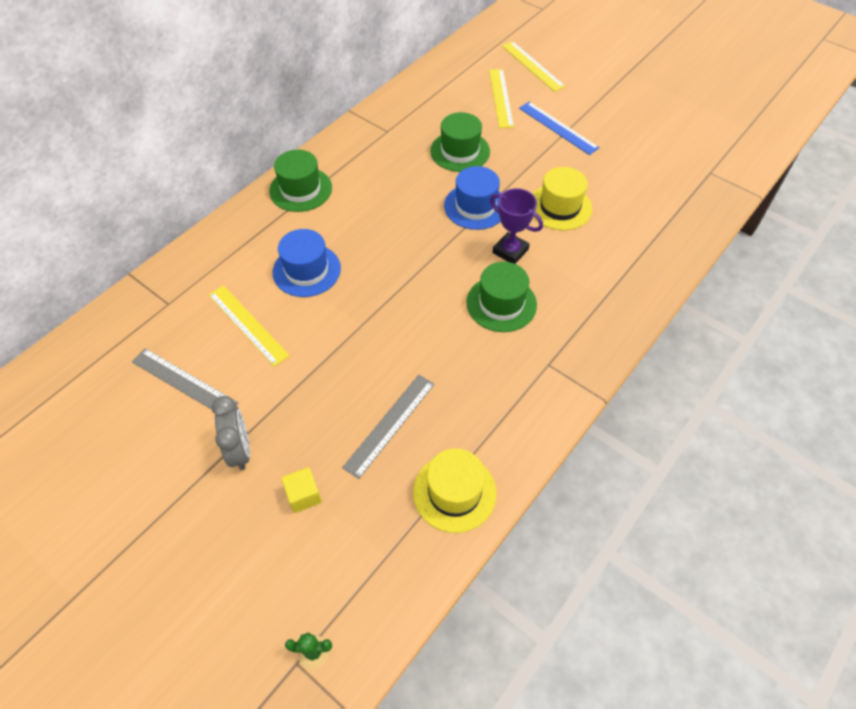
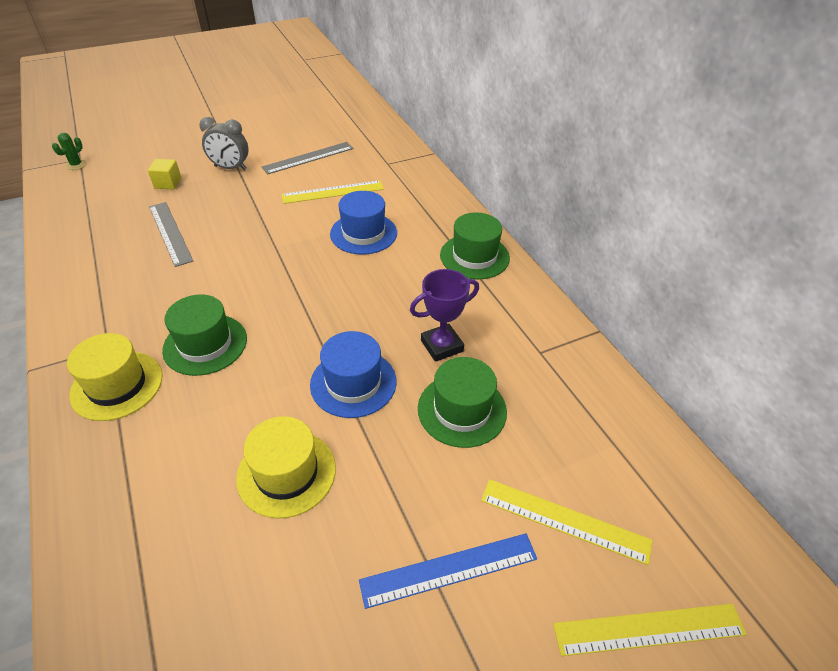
camera: 115 degrees right, 10 degrees down
yellow hat [413,448,497,533] -> yellow hat moved to [67,333,162,421]
purple trophy [490,188,543,264] -> purple trophy moved to [410,269,479,362]

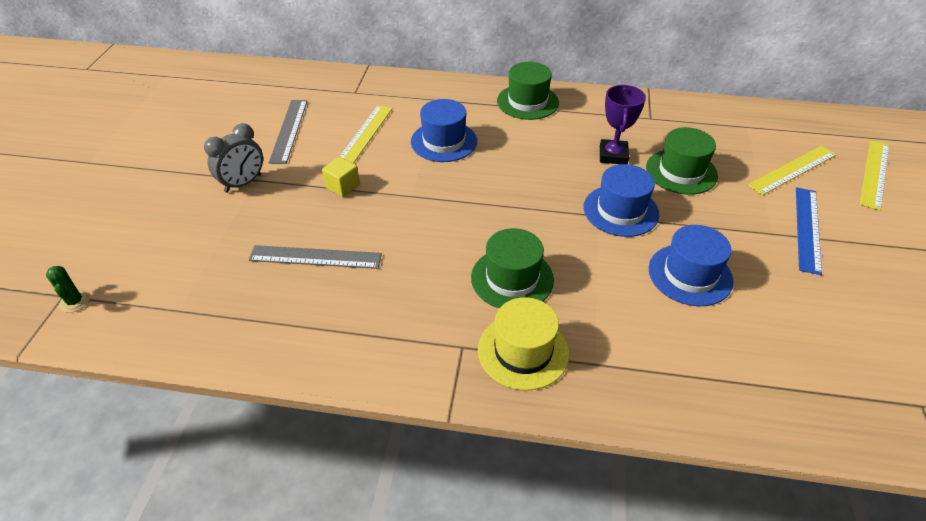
camera: 55 degrees left, 0 degrees up
yellow cube [148,159,181,189] -> yellow cube moved to [322,157,360,197]
yellow hat [236,416,336,518] -> blue hat [649,225,733,306]

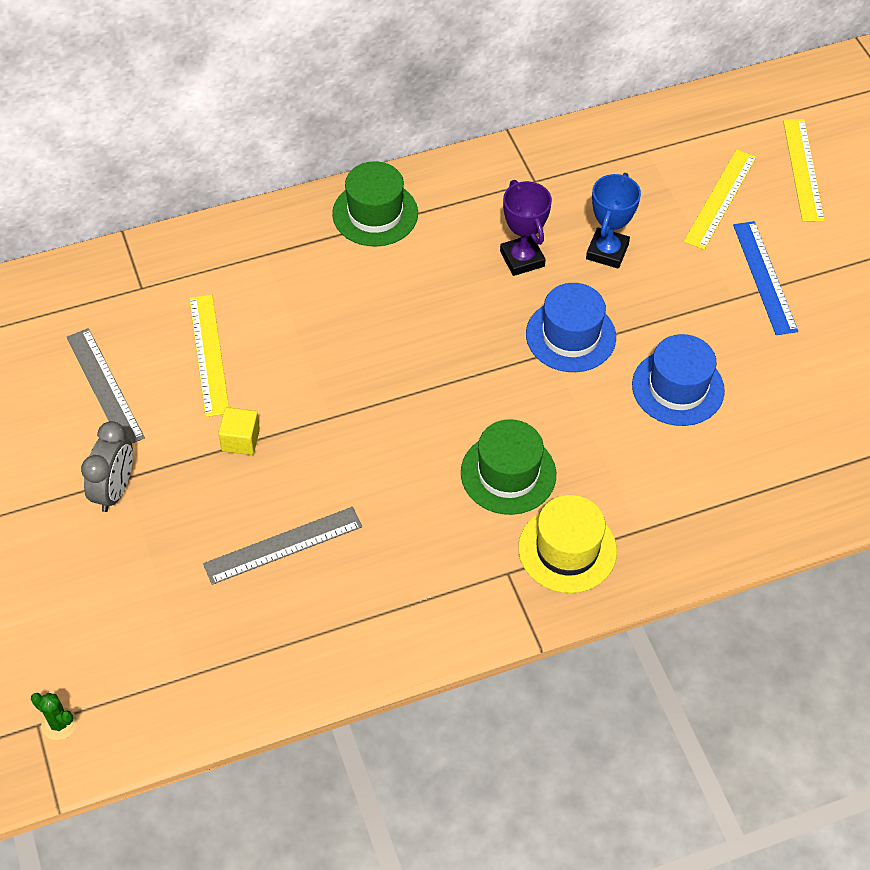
camera: 30 degrees left, 10 degrees up
blue hat [411,99,477,162] -> none
green hat [646,127,718,195] -> blue trophy [586,173,641,269]

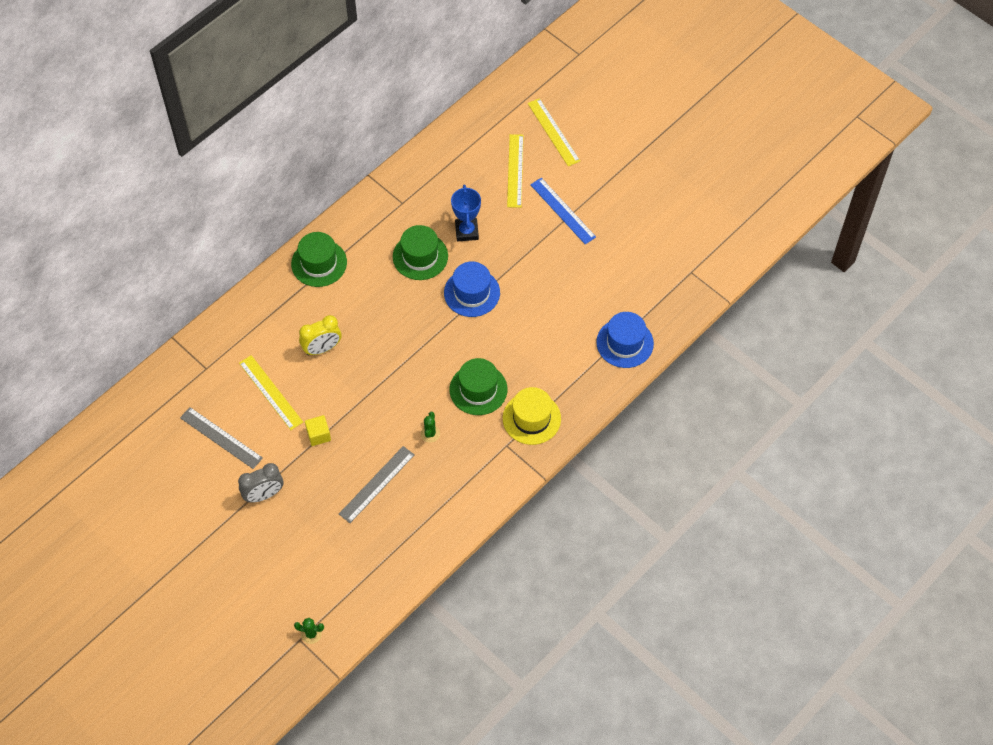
camera: 25 degrees left, 5 degrees up
grey clock [81,421,133,512] -> grey clock turned 75 degrees clockwise [238,463,283,503]
purple trophy [500,180,552,276] -> green hat [393,225,448,280]
blue hat [632,334,725,426] -> blue hat moved to [596,312,654,368]
none -> yellow clock [299,315,341,356]
none -> green cactus [421,412,440,442]

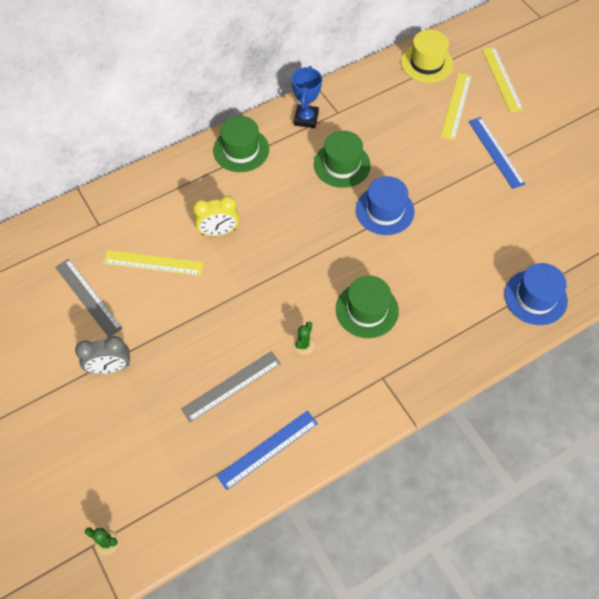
camera: 15 degrees right, 0 degrees up
yellow ruler [239,355,303,430] -> yellow ruler turned 60 degrees counterclockwise [103,250,204,276]
yellow cube [305,415,331,446] -> none
blue trophy [451,185,481,241] -> blue trophy moved to [291,66,322,128]
yellow hat [503,387,561,445] -> yellow hat moved to [401,30,453,83]
none -> blue ruler [217,411,318,490]

